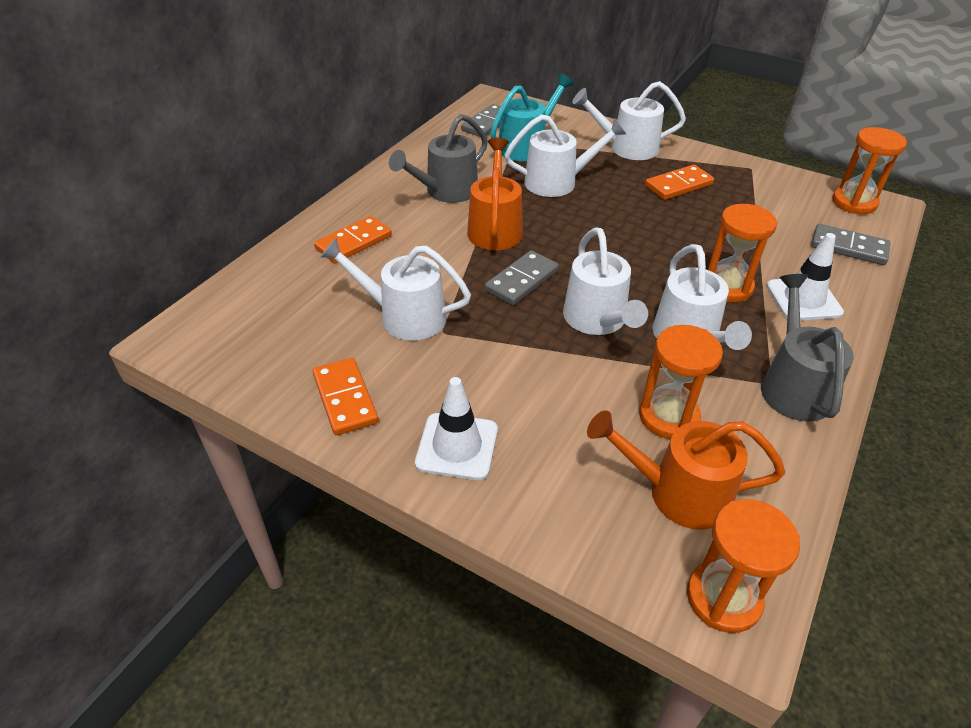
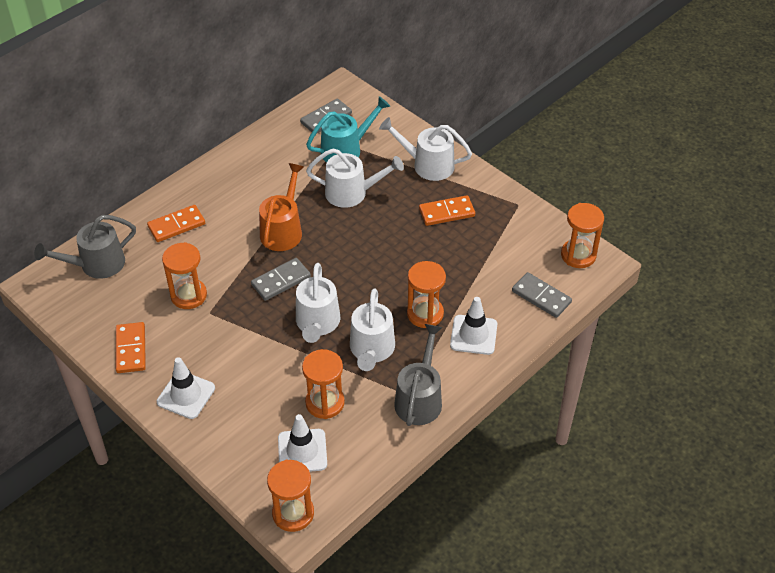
camera: 15 degrees right, 5 degrees up
white watering can [320,238,471,341] -> orange hourglass [162,242,207,309]
grey watering can [389,114,488,203] -> grey watering can moved to [34,215,136,279]
orange watering can [587,410,785,530] -> white traffic cone [278,414,327,472]

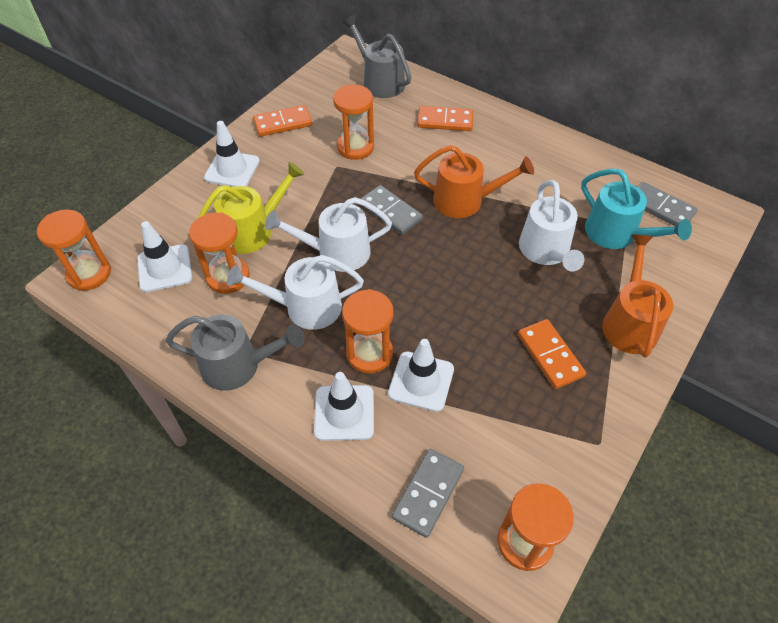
camera: 80 degrees right, 5 degrees up
orange domino [147,205,205,242] -> orange domino turned 45 degrees counterclockwise [417,106,474,131]
white watering can [379,117,472,181] -> orange watering can [602,235,673,358]
none -> yellow watering can [197,162,305,254]
none -> white traffic cone [388,339,454,412]

